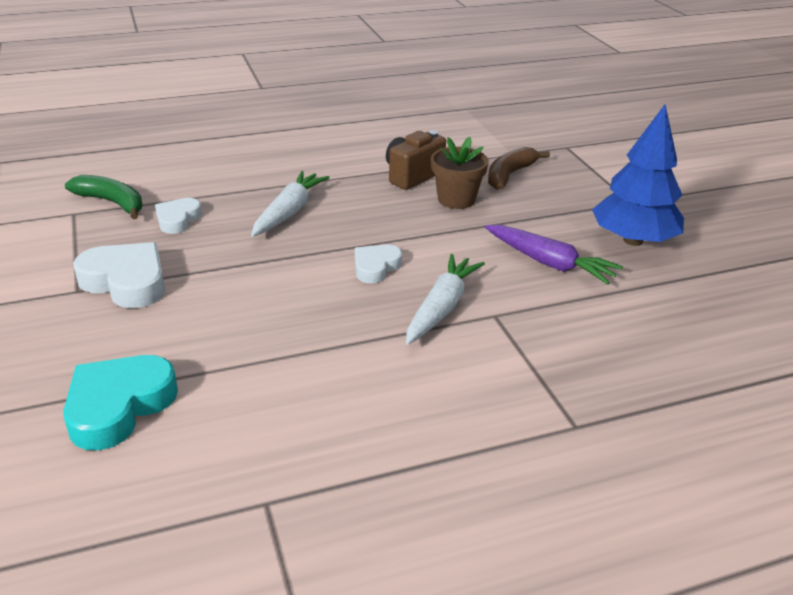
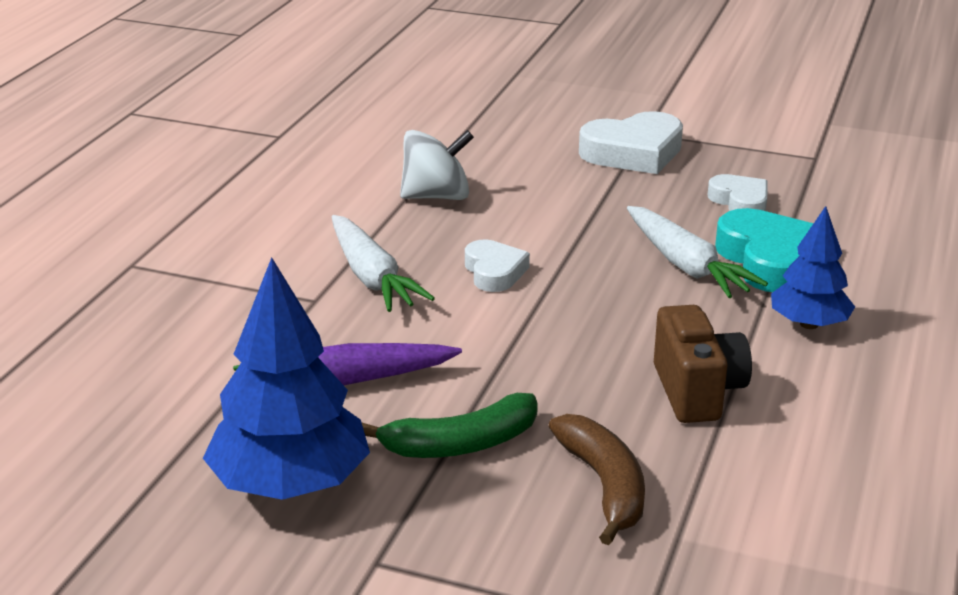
camera: 130 degrees right, 5 degrees down
turquoise heart [63,355,178,450] -> turquoise heart moved to [715,208,814,292]
green banana [65,175,143,219] -> green banana moved to [362,393,538,458]
brown flower pot [431,137,489,209] -> none
none -> white spinning top [400,130,474,200]
none -> blue tree [771,206,855,329]

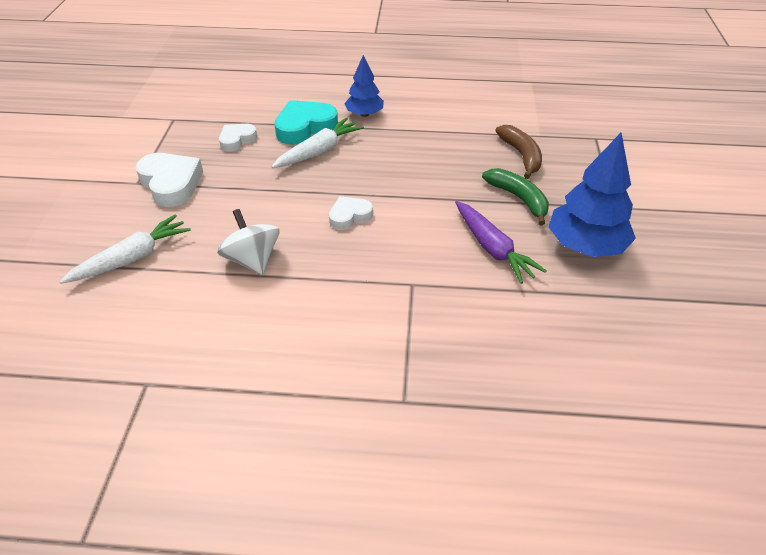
camera: 105 degrees left, 15 degrees up
white carrot [332,215,435,312] -> white carrot moved to [59,214,191,284]
brown banana [549,414,645,545] -> brown banana turned 105 degrees clockwise [495,125,542,179]
brown camera [654,305,752,423] -> none

